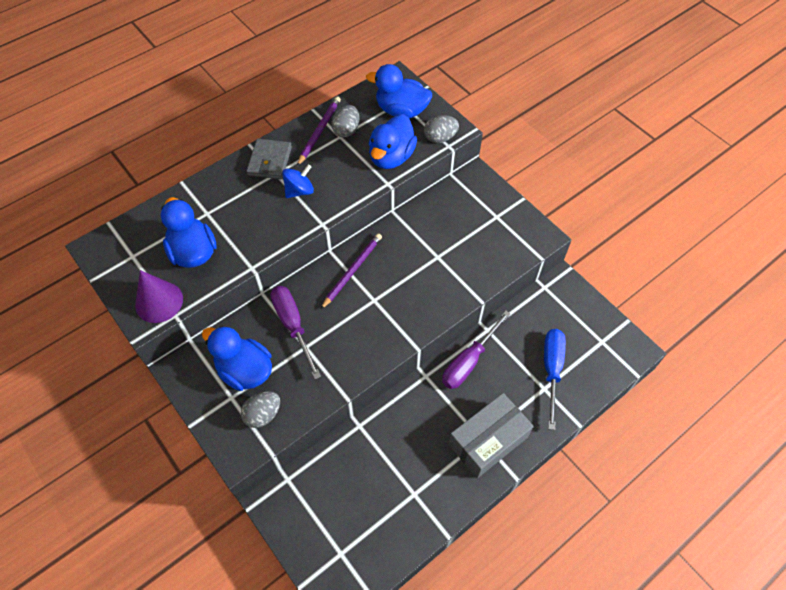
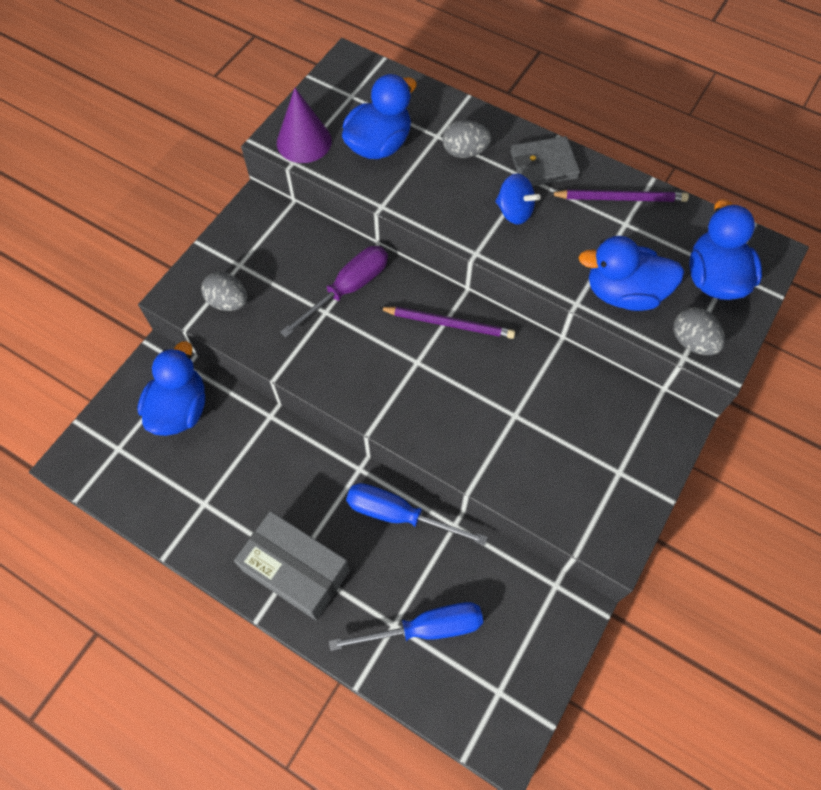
camera: 70 degrees right, 5 degrees up
blue duck [202,326,272,391] -> blue duck moved to [137,341,205,436]
grey egg [331,105,359,137] -> grey egg moved to [443,120,491,158]
purple screwdriver [442,311,511,389] -> blue screwdriver [346,483,488,546]

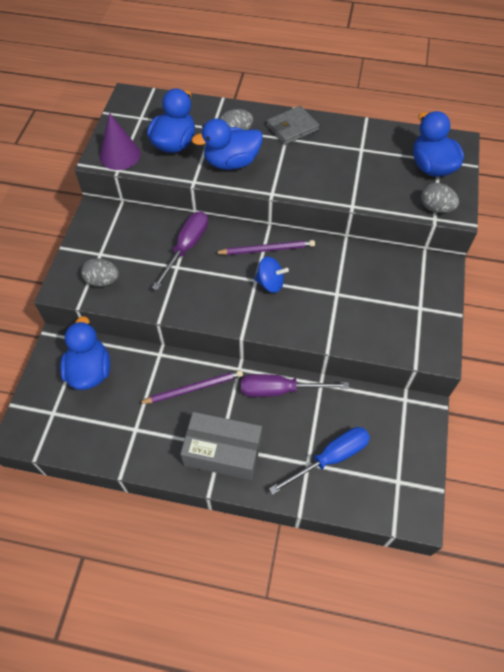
camera: 20 degrees left, 5 degrees down
blue screwdriver [346,483,488,546] -> purple screwdriver [241,374,349,397]
blue spinning top [496,173,541,225] -> blue spinning top moved to [254,256,289,293]
purple pencil [550,190,689,202] -> purple pencil moved to [138,370,243,404]
blue duck [579,236,684,311] -> blue duck moved to [192,118,263,170]

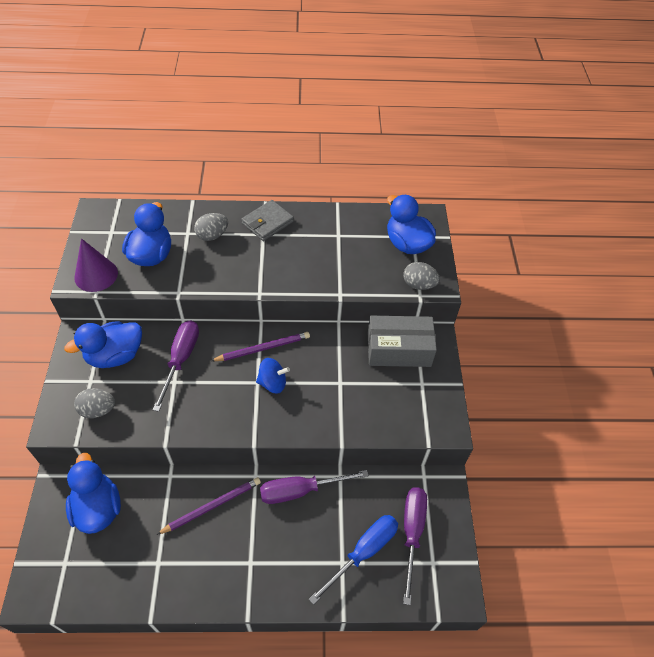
camera: 15 degrees left, 5 degrees down
grey box [180,412,262,480] -> grey box moved to [368,315,437,367]
blue duck [192,118,263,170] -> blue duck moved to [64,321,142,368]
none -> purple screwdriver [403,487,427,605]

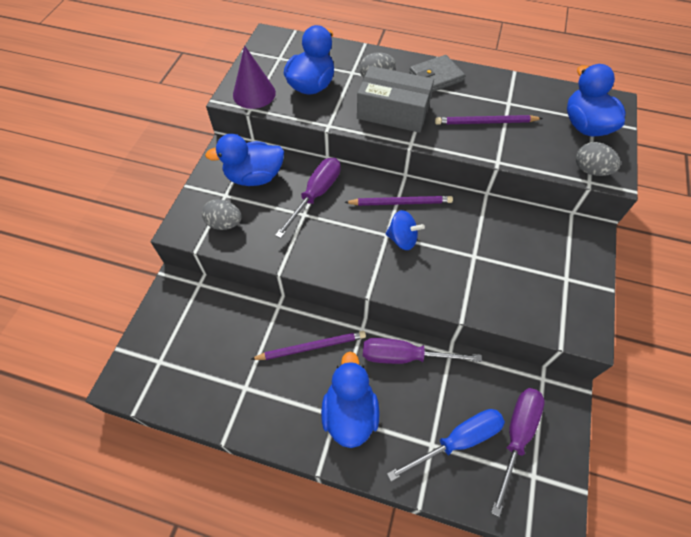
camera: 20 degrees right, 5 degrees up
blue duck [66,453,121,534] -> blue duck moved to [321,352,380,448]
grey box [368,315,437,367] -> grey box moved to [357,66,434,133]
none -> purple pencil [435,115,543,125]

